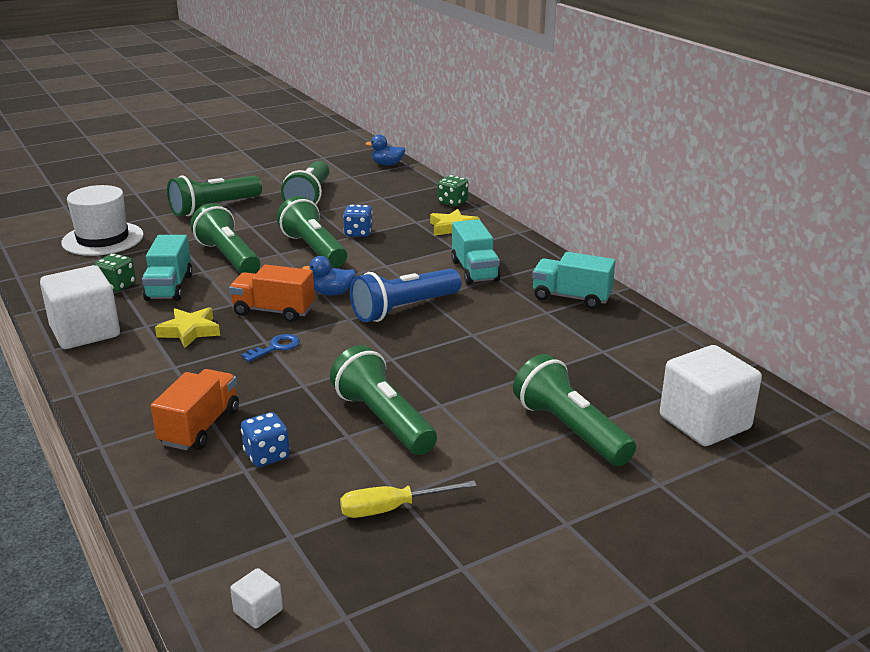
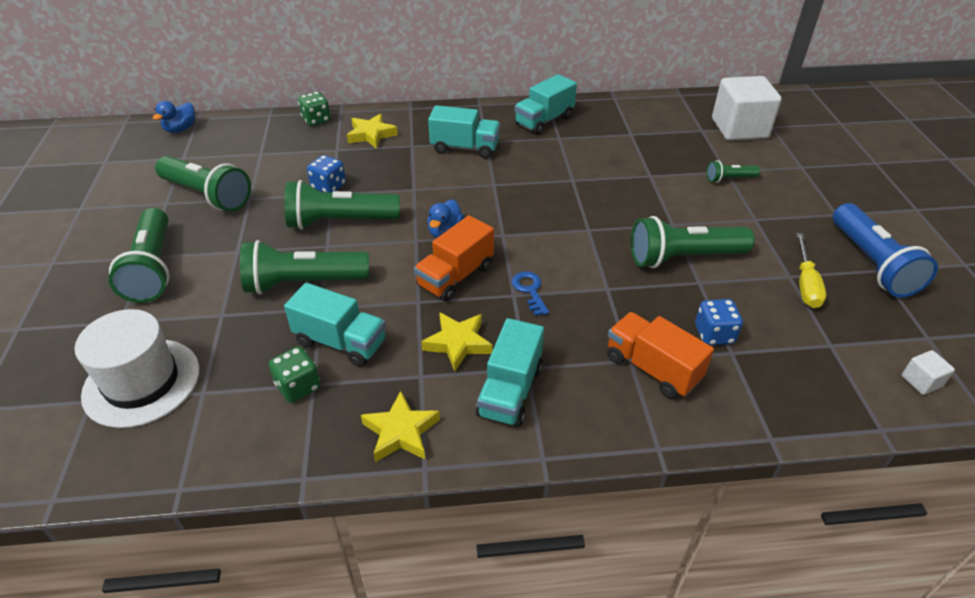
camera: 65 degrees left, 15 degrees up
white cube [40,265,120,349] -> yellow star [361,391,440,462]
blue flashlight [350,269,461,322] -> blue flashlight moved to [833,203,938,298]
green flashlight [513,354,636,466] -> green flashlight [707,160,760,183], size x0.49
none -> turquoise truck [476,318,544,427]

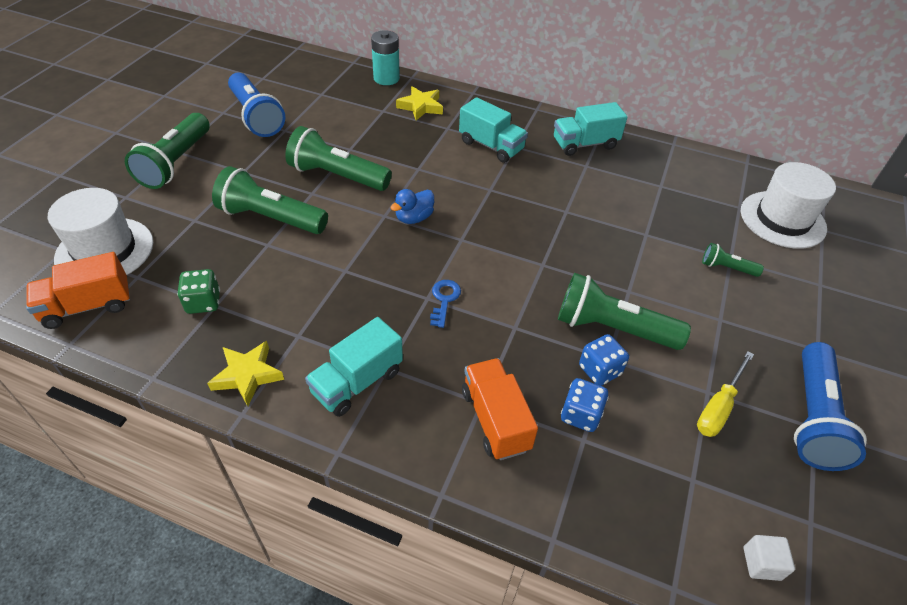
camera: 25 degrees right, 5 degrees up
blue duck [153,101,195,133] -> none
green flashlight [155,156,251,212] -> blue flashlight [228,72,285,137]
turquoise truck [284,283,386,367] -> none
green dice [298,92,331,126] -> turquoise battery [371,30,400,85]
blue dice [307,155,346,193] -> blue dice moved to [579,334,629,386]
orange truck [414,215,494,302] -> orange truck moved to [26,252,130,329]
yellow star [421,312,492,371] -> none
white cube [712,76,782,141] -> white hat [741,162,836,249]

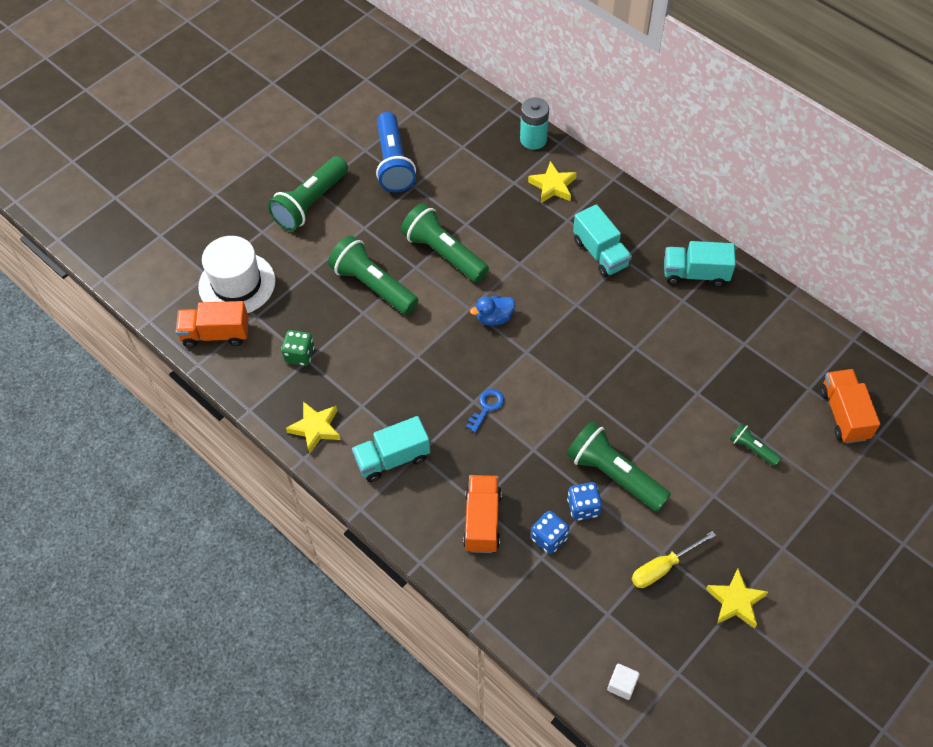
camera: 25 degrees right, 10 degrees up
white hat [741,162,836,249] -> orange truck [820,369,880,443]
blue flashlight [794,342,867,471] -> yellow star [706,569,768,628]

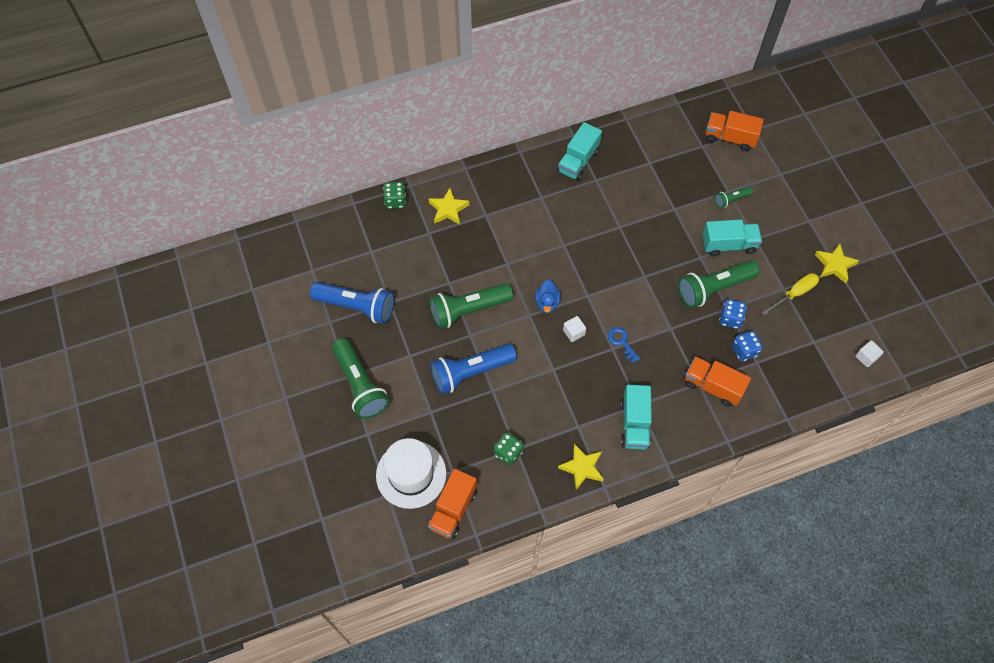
camera: 65 degrees left, 5 degrees up
green flashlight [328,235,419,315] -> blue flashlight [431,343,517,394]
turquoise battery [520,98,549,150] -> green dice [383,182,406,209]
turquoise truck [573,204,632,277] -> turquoise truck moved to [703,219,762,256]
yellow screwdriver [632,531,716,588] -> yellow screwdriver turned 120 degrees counterclockwise [761,273,819,315]
none -> white cube [563,316,586,342]

